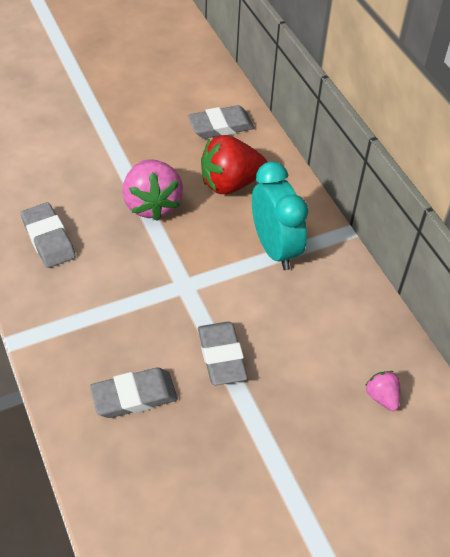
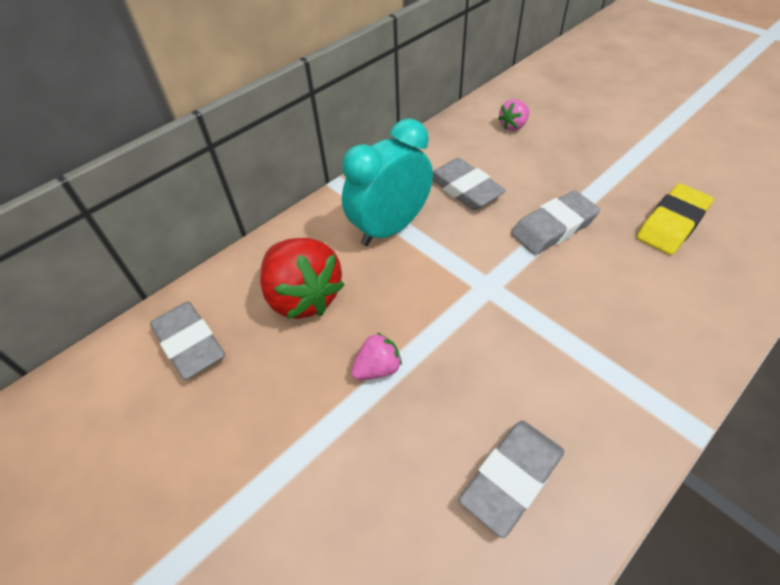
camera: 105 degrees left, 0 degrees up
grey eraser [90,368,178,418] -> grey eraser moved to [433,158,506,210]
pink strawberry [122,160,183,220] -> pink strawberry [351,333,402,380], size x0.49
none -> yellow eraser [637,183,714,255]

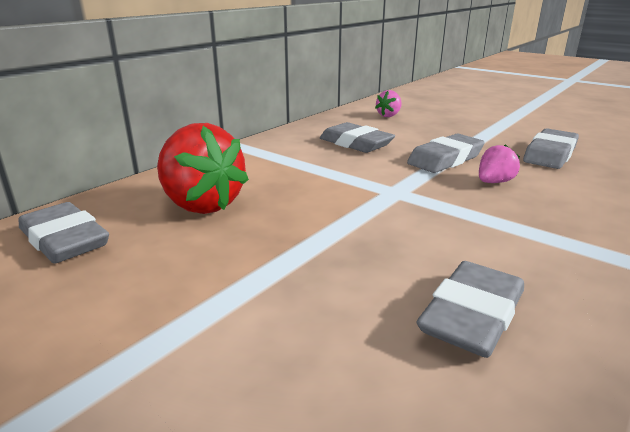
camera: 10 degrees left, 25 degrees down
turquoise clock [342,118,433,246] -> none
pink strawberry [351,333,402,380] -> pink strawberry moved to [479,144,520,183]
yellow eraser [637,183,714,255] -> grey eraser [523,128,579,169]

